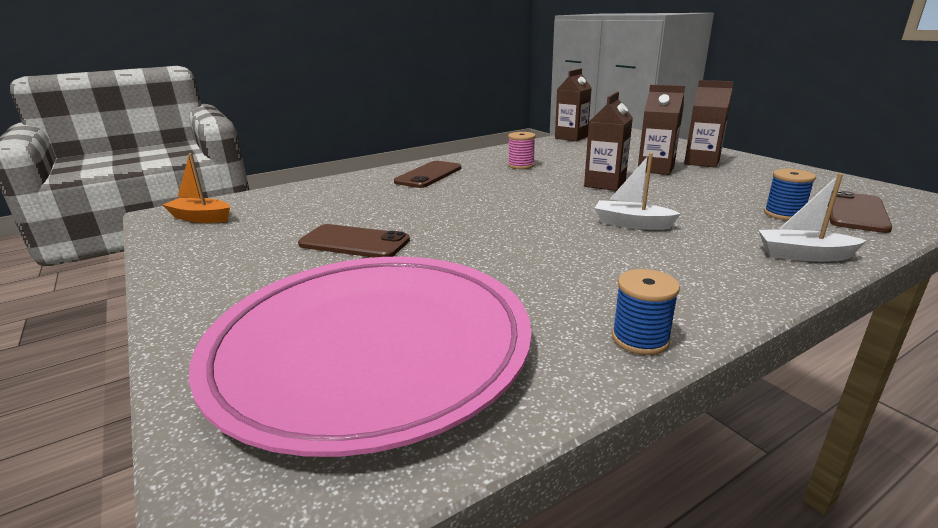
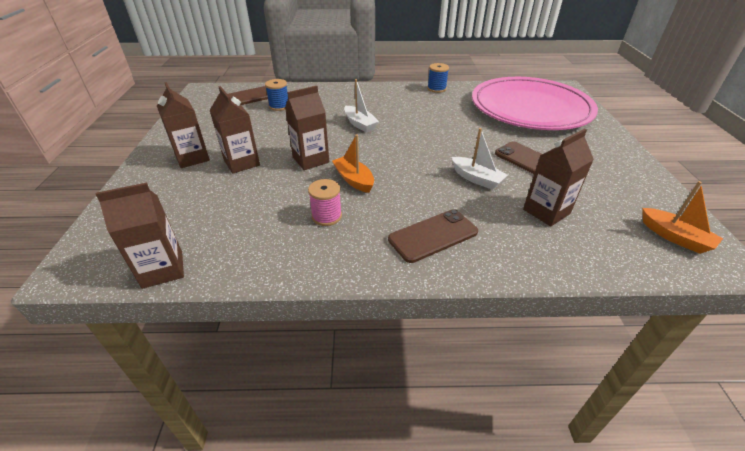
camera: 150 degrees left, 15 degrees up
white boat [758,173,867,262] -> white boat moved to [452,128,508,190]
none -> orange boat [332,134,374,193]
none -> brown carton [523,129,594,226]

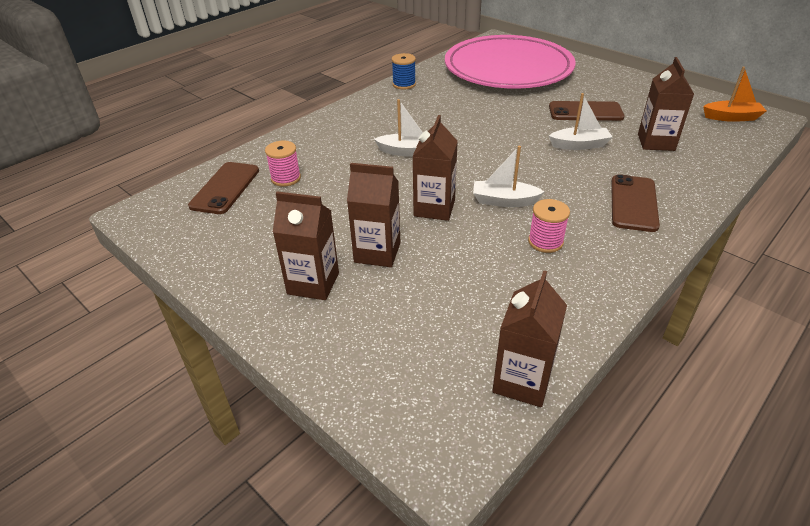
camera: 45 degrees left, 0 degrees up
blue spool [265,79,288,111] -> pink spool [265,141,301,187]
orange boat [332,134,374,193] -> white boat [473,146,545,207]

